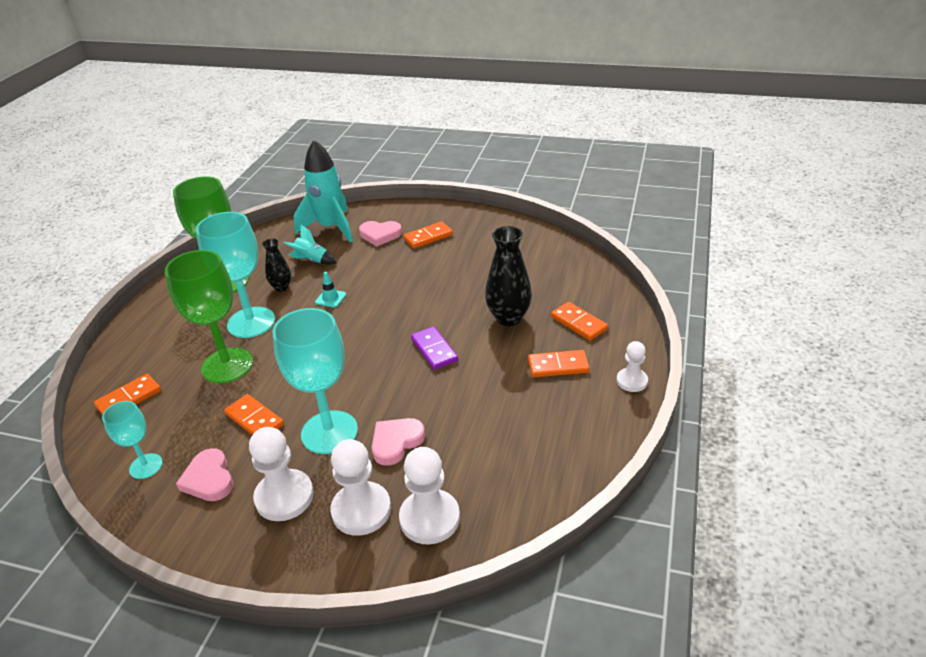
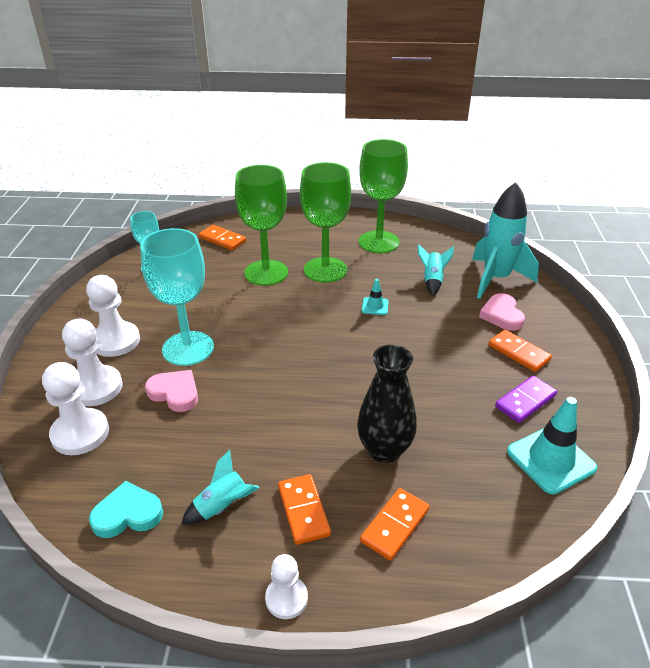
camera: 75 degrees right, 0 degrees up
pink heart [176,448,233,501] -> none
turquoise goblet [196,212,275,338] -> green goblet [300,162,351,283]
orange domino [224,394,284,435] -> none
black vase [262,238,291,292] -> none
purple domino [411,326,458,370] -> purple domino moved to [495,376,557,423]
none -> turquoise heart [89,481,163,538]
none -> turquoise rocket [181,449,260,525]
none -> turquoise traffic cone [507,397,597,494]

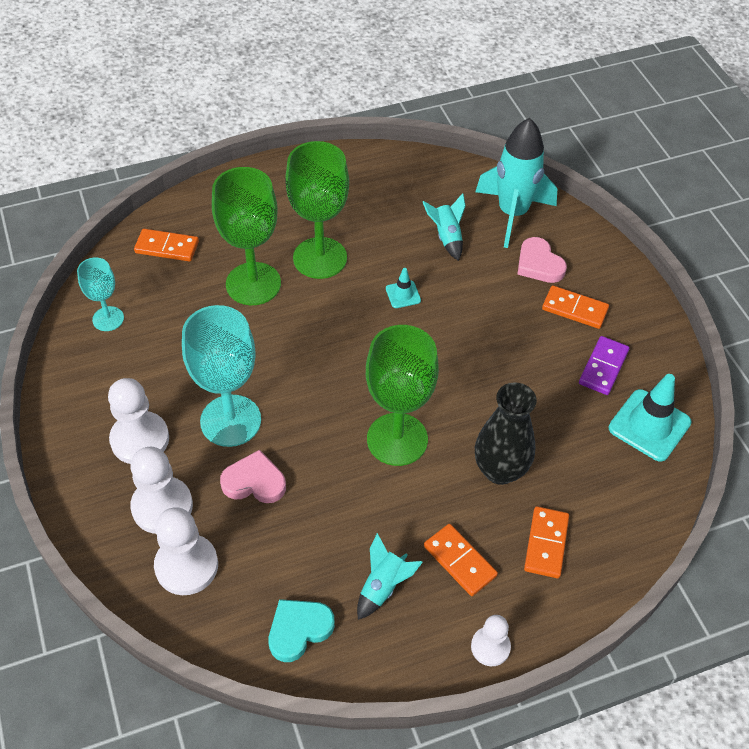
camera: 25 degrees left, 15 degrees up
green goblet [359,139,408,253] -> green goblet moved to [366,325,439,466]

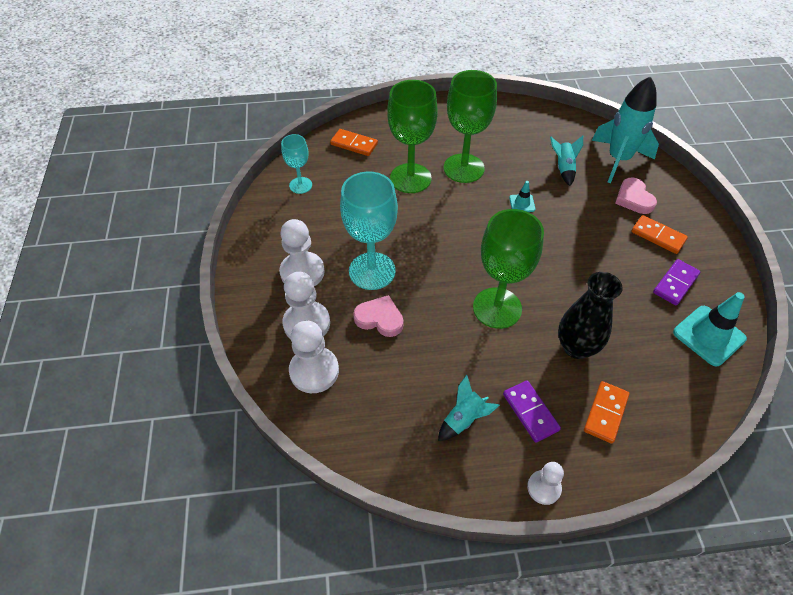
camera: 15 degrees right, 0 degrees up
turquoise heart [269,599,335,662] -> none
orange domino [424,524,498,596] -> purple domino [503,380,561,443]

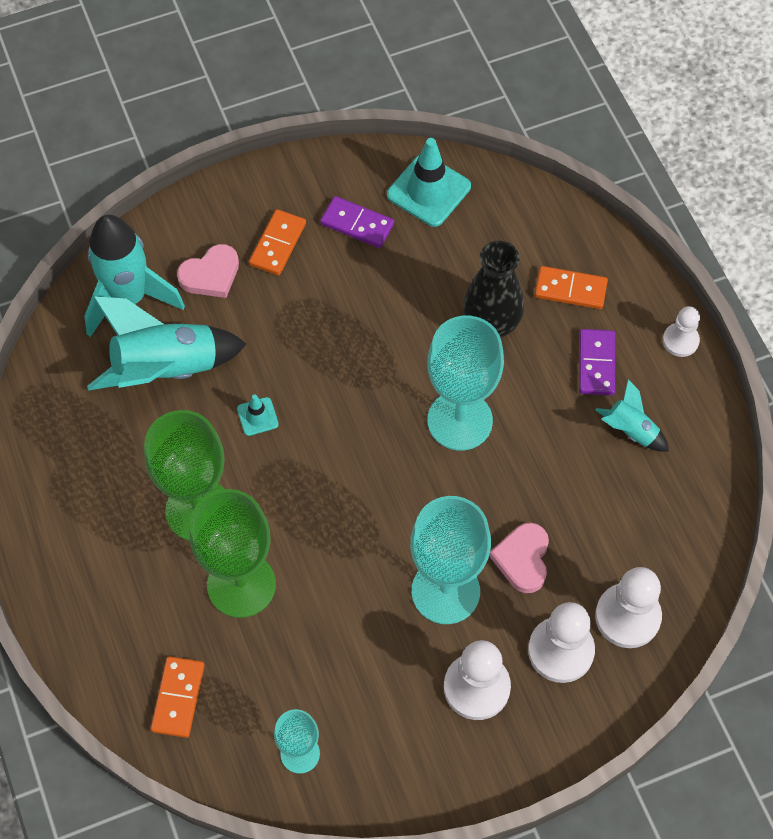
camera: 105 degrees left, 10 degrees up
green goblet [473,209,544,329] -> turquoise goblet [427,315,504,451]
purple domino [503,380,561,443] -> purple domino turned 45 degrees counterclockwise [579,329,615,395]
turquoise rocket [550,136,583,186] -> turquoise rocket [87,296,246,391], size x1.98

